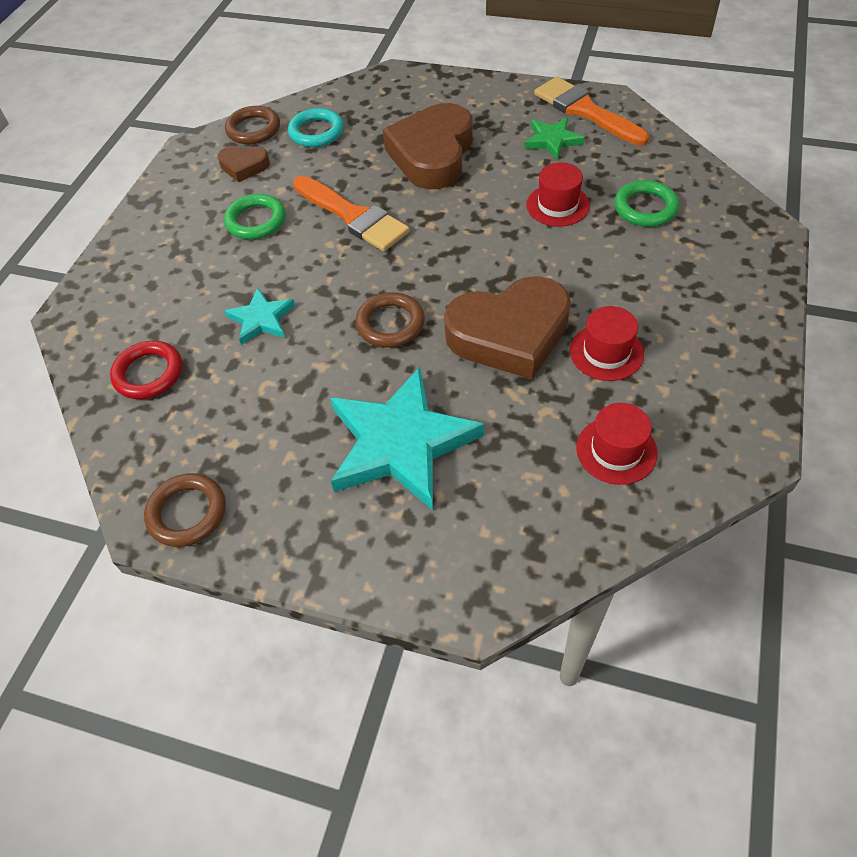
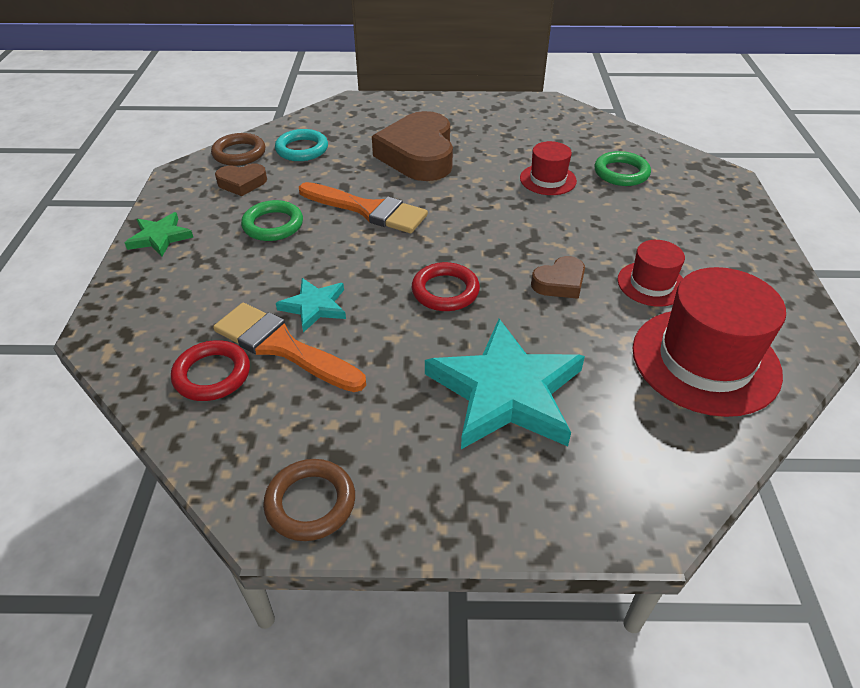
camera: 20 degrees left, 10 degrees down
brown ring [355,292,425,348] -> red ring [411,262,480,311]
brown heart [444,276,571,379] -> brown heart [531,256,585,299], size x0.49
green star [524,117,585,160] -> green star moved to [125,212,193,257]
orange brush [534,77,649,146] -> orange brush moved to [213,303,366,392]
red hat [576,403,658,485] -> red hat [632,267,786,417], size x1.89

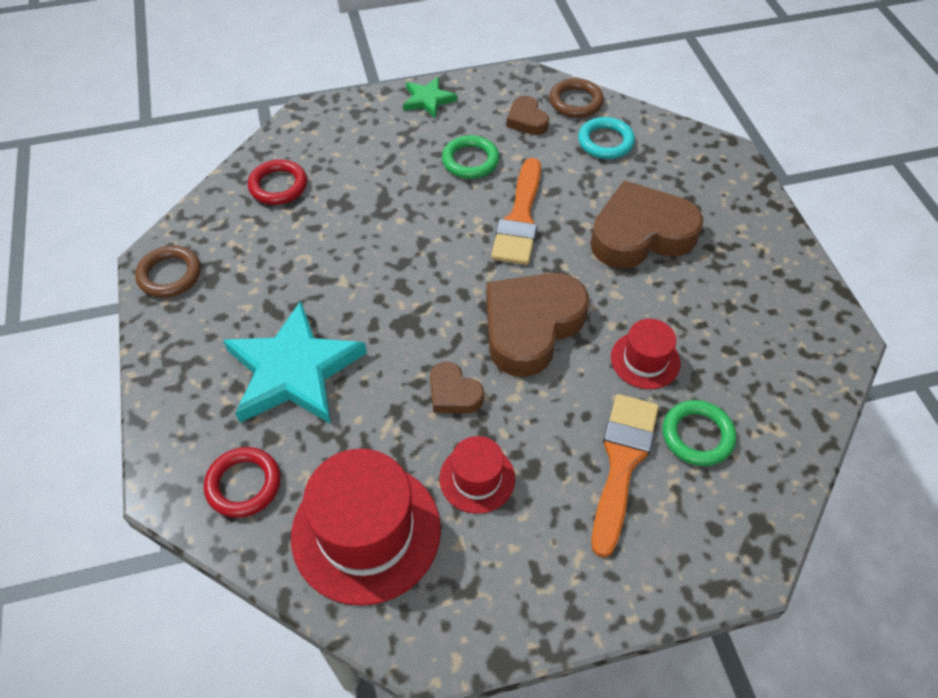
camera: 75 degrees right, 10 degrees up
orange brush [213,303,366,392] -> orange brush moved to [591,394,659,557]
turquoise star [276,278,346,332] -> none
red ring [411,262,480,311] -> red ring moved to [204,447,281,518]
none -> brown heart [486,273,589,377]

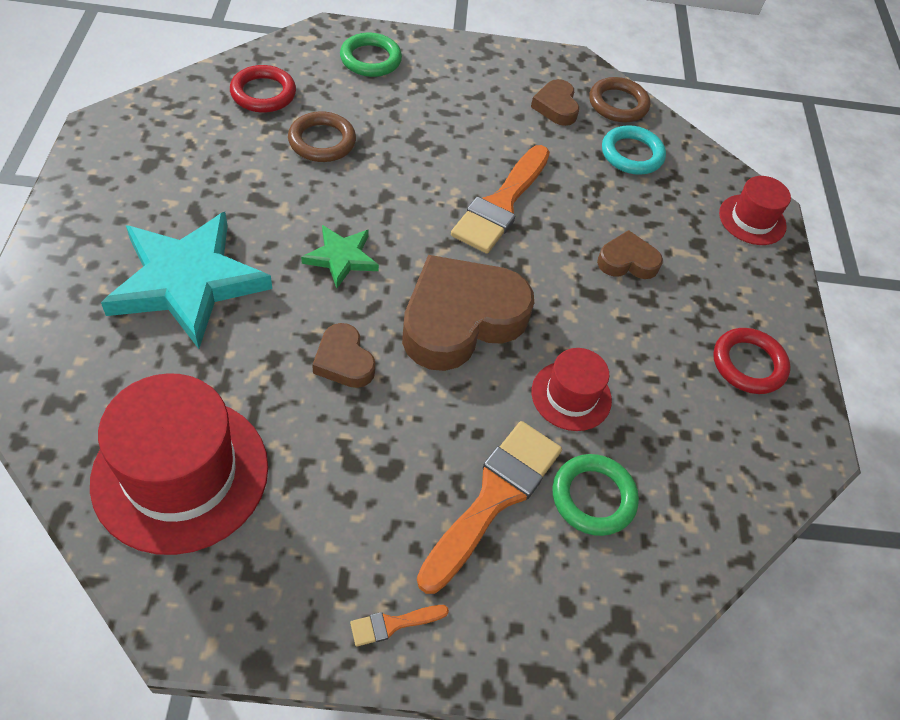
camera: 10 degrees right, 0 degrees up
brown ring [135,245,201,298] -> brown ring moved to [288,111,356,162]
red ring [204,447,281,518] -> red ring moved to [713,328,790,394]
green star [403,77,457,118] -> green star moved to [301,225,379,288]
red hat [440,436,515,514] -> red hat moved to [719,176,791,245]
green ring [442,135,500,179] -> green ring moved to [340,33,402,77]
brown heart [590,180,704,268] -> brown heart [597,230,663,279], size x0.49
none -> orange brush [350,605,449,647]

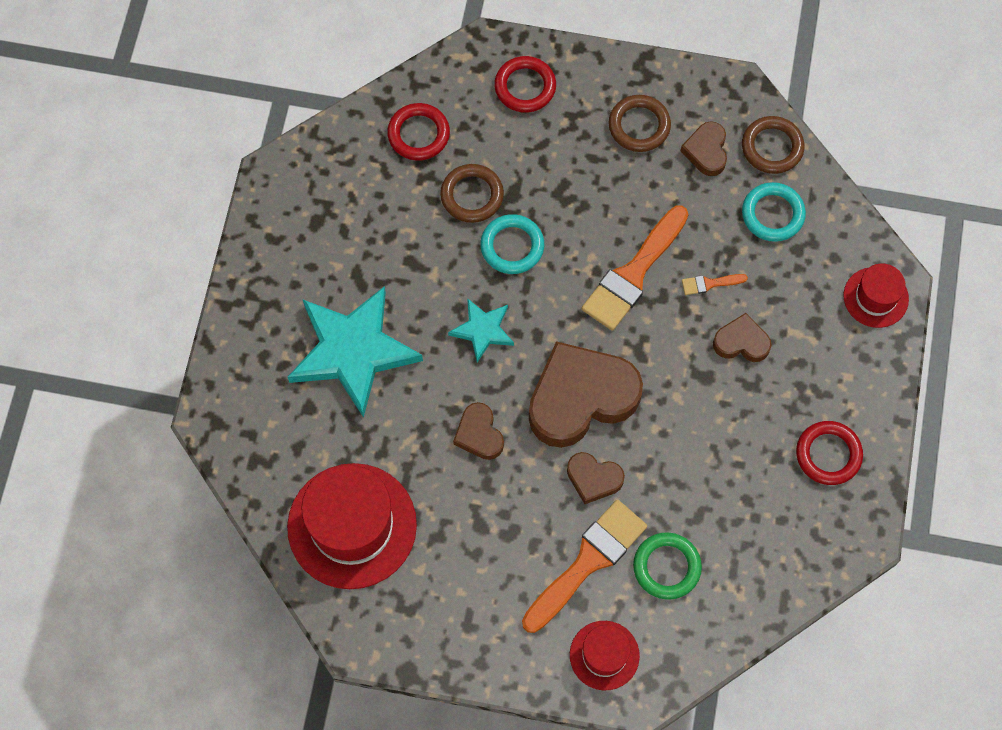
camera: 15 degrees right, 15 degrees up
green star [301,225,379,288] -> turquoise star [448,298,514,362]
green ring [340,33,402,77] -> red ring [494,56,556,113]
orange brush [350,605,449,647] -> orange brush moved to [682,274,748,295]
red hat [532,348,612,431] -> red hat moved to [570,621,640,690]
none -> turquoise ring [480,214,544,274]
none -> brown heart [567,452,625,504]
none -> brown ring [608,95,671,152]

